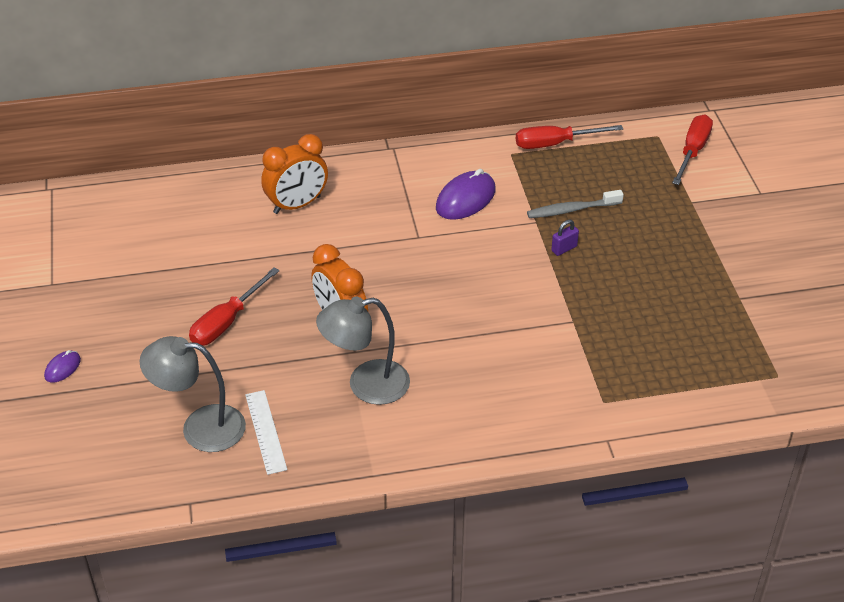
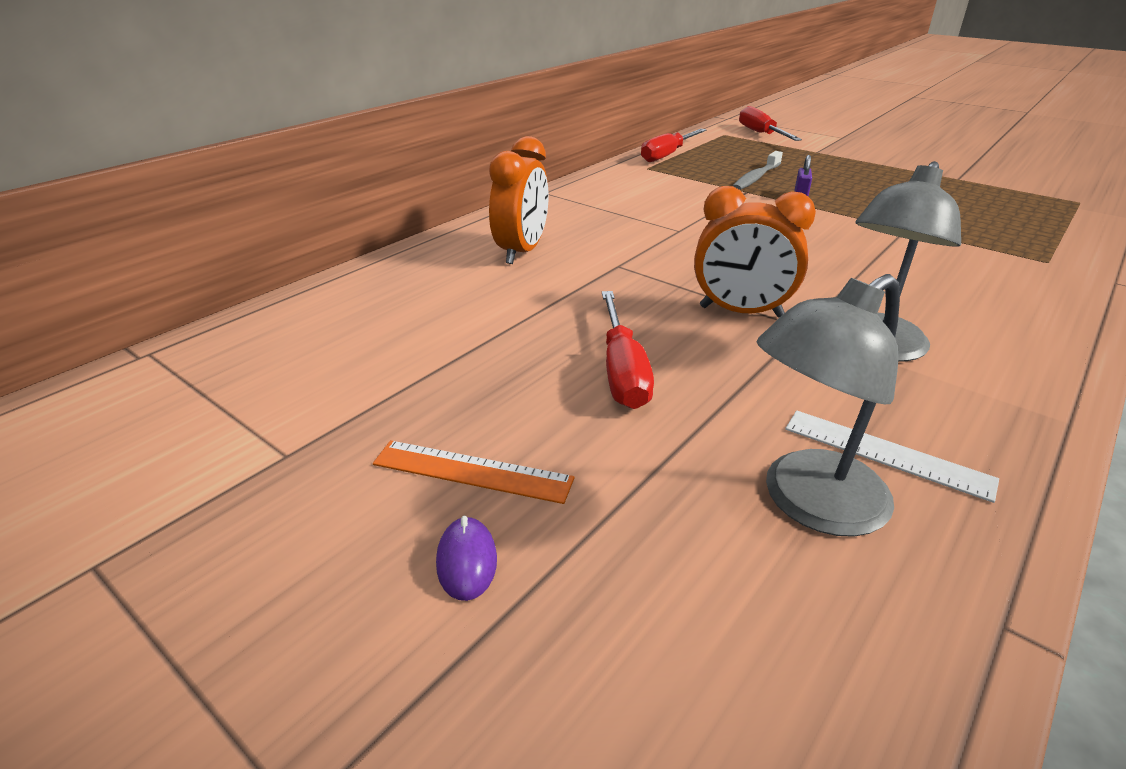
camera: 40 degrees left, 10 degrees down
purple mouse [436,169,496,220] -> none
none -> orange ruler [373,440,575,504]

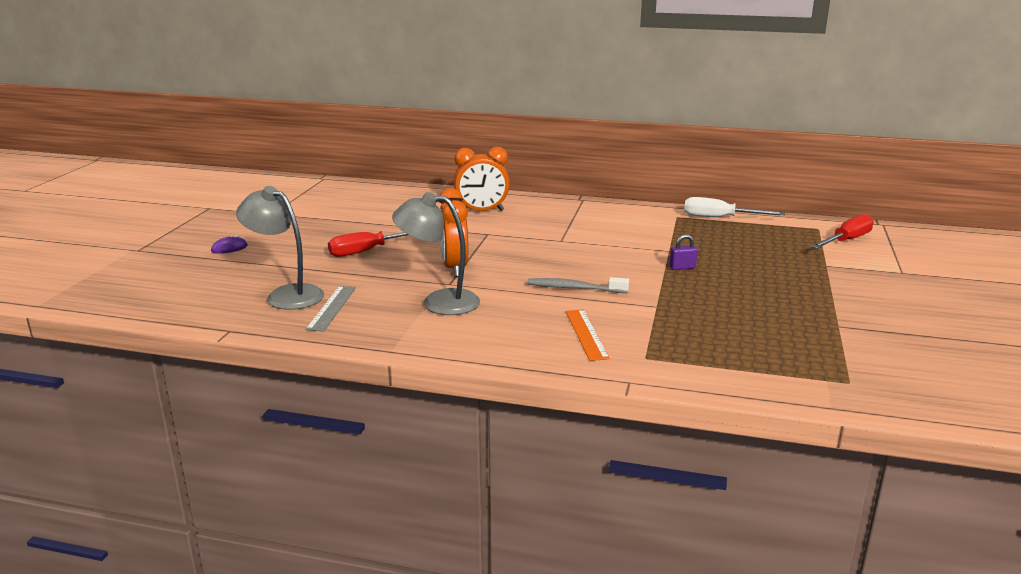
camera: 65 degrees right, 10 degrees down
orange ruler [373,440,575,504] -> orange ruler moved to [566,310,610,361]
red screwdriver [641,129,706,162] -> white screwdriver [684,197,785,217]
grey toothbrush [733,151,783,190] -> grey toothbrush moved to [528,277,629,293]
white ruler [785,411,999,503] -> grey ruler [306,286,356,331]

